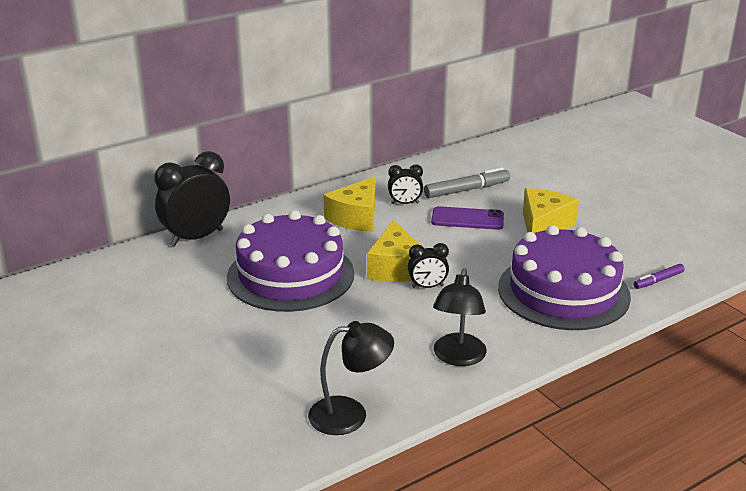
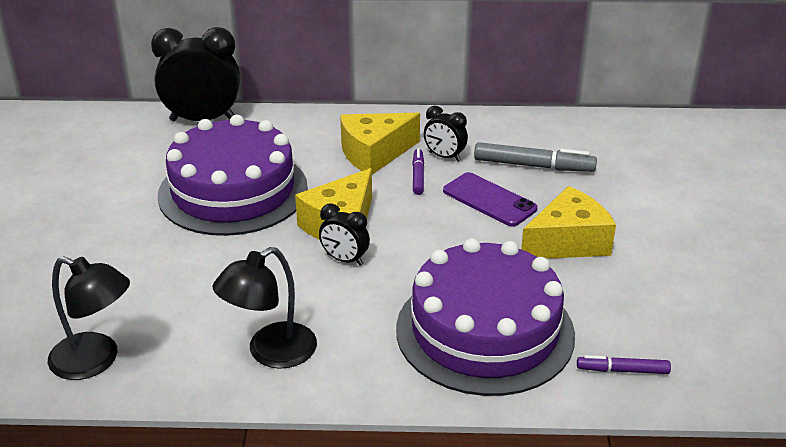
camera: 35 degrees right, 5 degrees up
none -> purple marker [412,148,424,195]

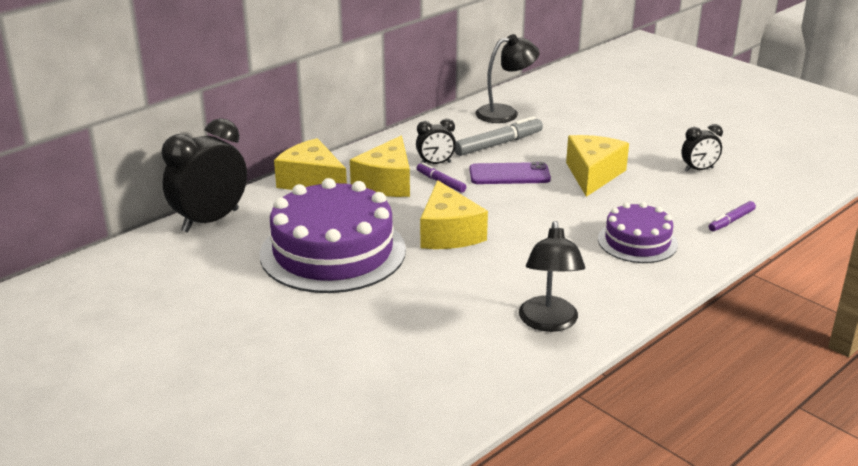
camera: 45 degrees left, 5 degrees down
black lamp [48,256,130,380] -> black lamp moved to [475,34,540,123]
black clock [319,204,370,266] -> black clock moved to [681,124,723,172]
purple cake [396,238,575,396] -> purple cake [598,202,678,263], size x0.55
none -> yellow cheese [274,138,347,190]

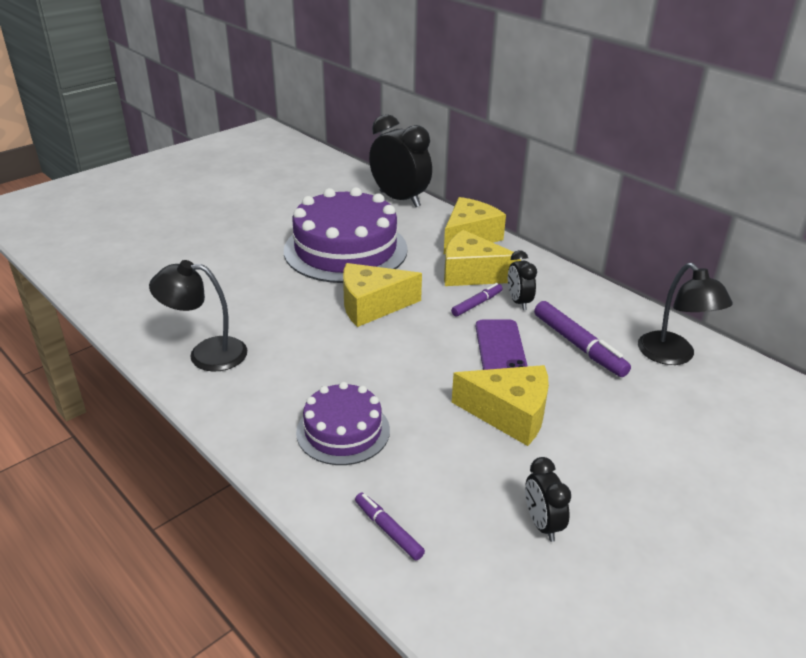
camera: 90 degrees right, 5 degrees up
grey marker [455,116,543,156] -> purple marker [534,301,631,377]

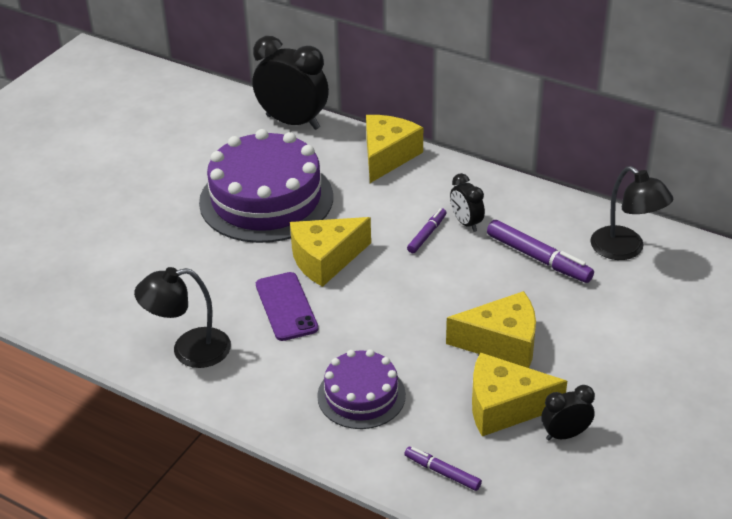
camera: 15 degrees left, 5 degrees up
yellow cheese [444,230,521,286] -> yellow cheese moved to [472,352,567,436]
purple phone [476,320,528,370] -> purple phone moved to [256,272,318,341]
black clock [525,457,571,542] -> black clock turned 105 degrees clockwise [541,385,595,440]

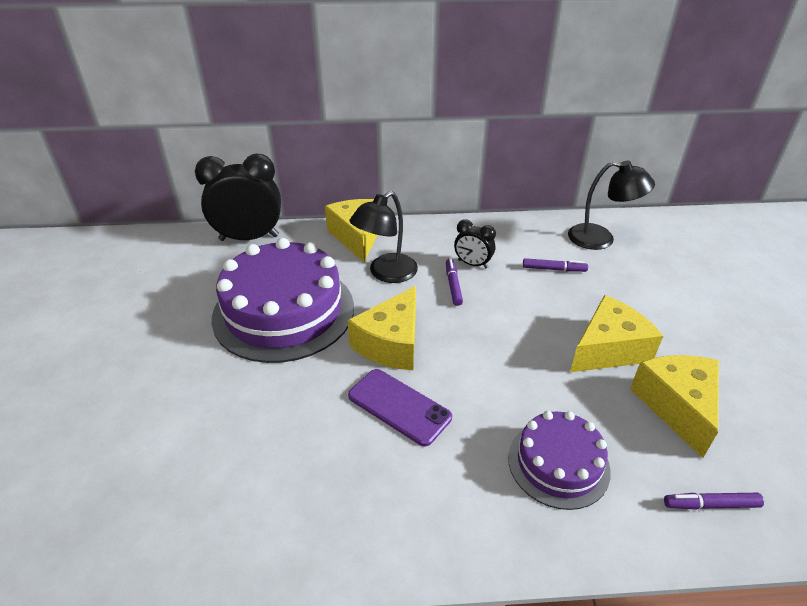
camera: 35 degrees left, 0 degrees up
black lamp [134,267,231,368] -> black lamp moved to [350,191,418,283]
yellow cheese [472,352,567,436] -> yellow cheese turned 120 degrees clockwise [630,355,719,458]
purple marker [487,220,594,283] -> purple marker [523,258,588,272], size x0.58
black clock [541,385,595,440] -> none

